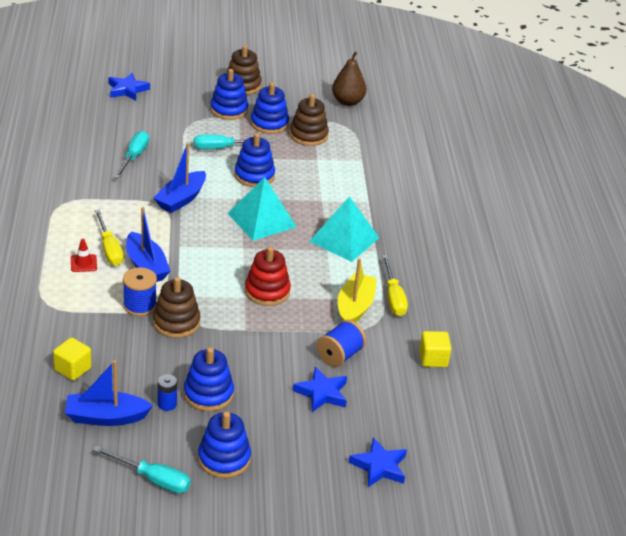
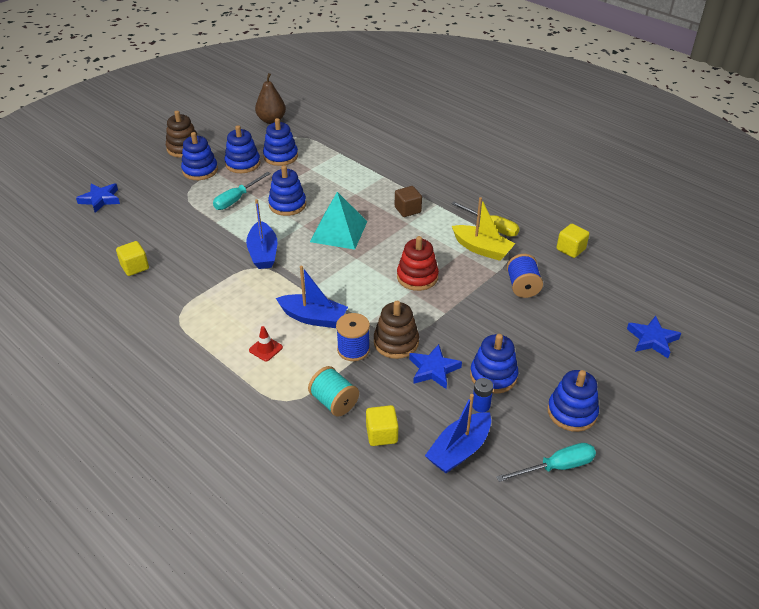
camera: 40 degrees left, 5 degrees up
yellow screwdriver [94,210,124,266] -> none
turquoise screwdriver [115,131,149,178] -> none
brown stacking toy [290,94,329,146] -> blue stacking toy [263,118,298,166]
blue star [293,367,347,412] -> blue star moved to [409,344,462,389]
turquoise pyramid [309,196,379,262] -> brown cube [395,186,422,217]
yellow boat [338,258,377,322] -> yellow boat turned 150 degrees clockwise [452,197,515,261]
none -> yellow cube [116,241,149,276]
none -> turquoise spool [308,366,359,417]

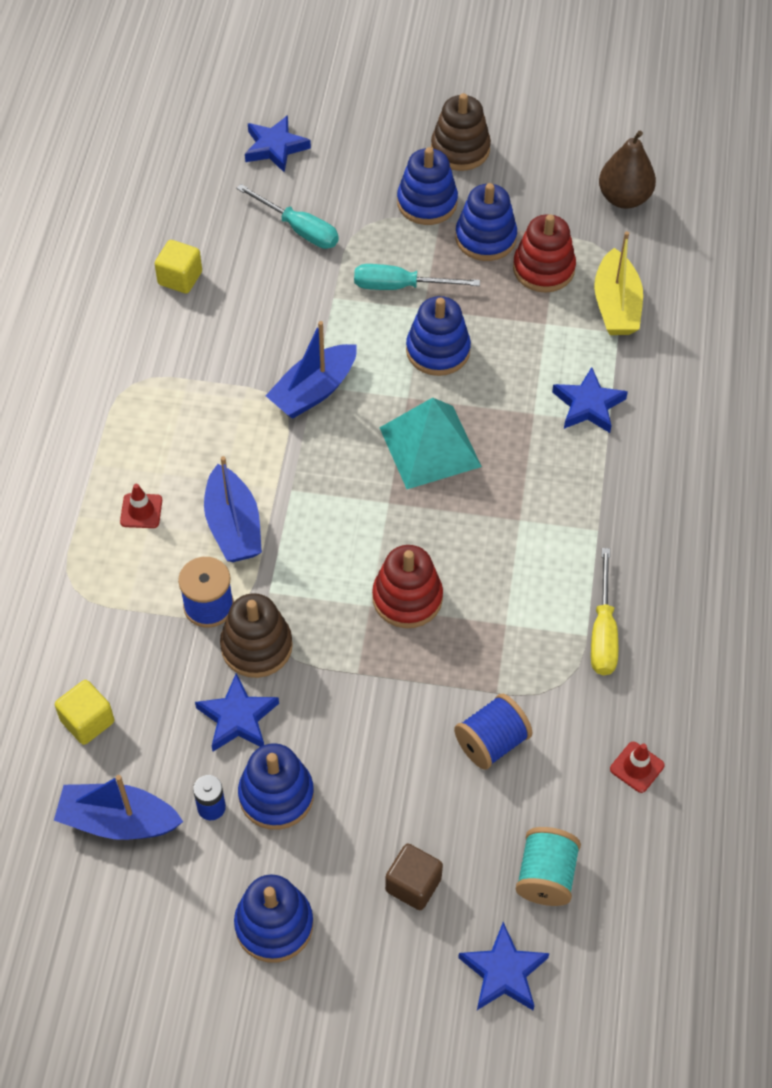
camera: 55 degrees right, 15 degrees up
blue stacking toy [263,118,298,166] -> red stacking toy [513,214,576,293]
turquoise spool [308,366,359,417] -> turquoise spool moved to [516,827,581,906]
brown cube [395,186,422,217] -> brown cube moved to [385,844,443,910]
yellow boat [452,197,515,261] -> yellow boat moved to [594,231,643,335]
turquoise screwdriver [496,443,596,482] -> turquoise screwdriver moved to [236,184,339,249]
yellow cube [557,224,589,258] -> red traffic cone [610,742,665,793]
none -> blue star [552,367,628,433]

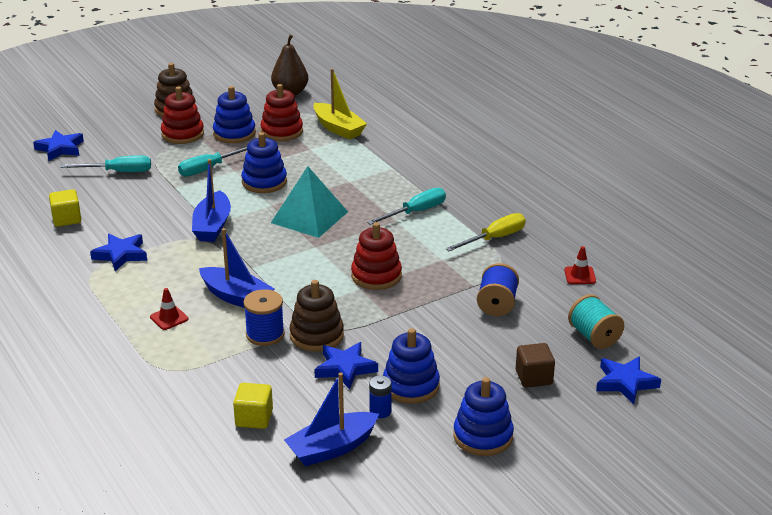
camera: 40 degrees left, 25 degrees down
blue stacking toy [397,147,458,225] -> red stacking toy [161,87,204,144]
blue star [552,367,628,433] -> blue star moved to [90,234,147,271]
yellow screwdriver [591,548,618,675] -> yellow screwdriver turned 90 degrees counterclockwise [445,213,526,251]
none -> turquoise screwdriver [367,188,446,225]

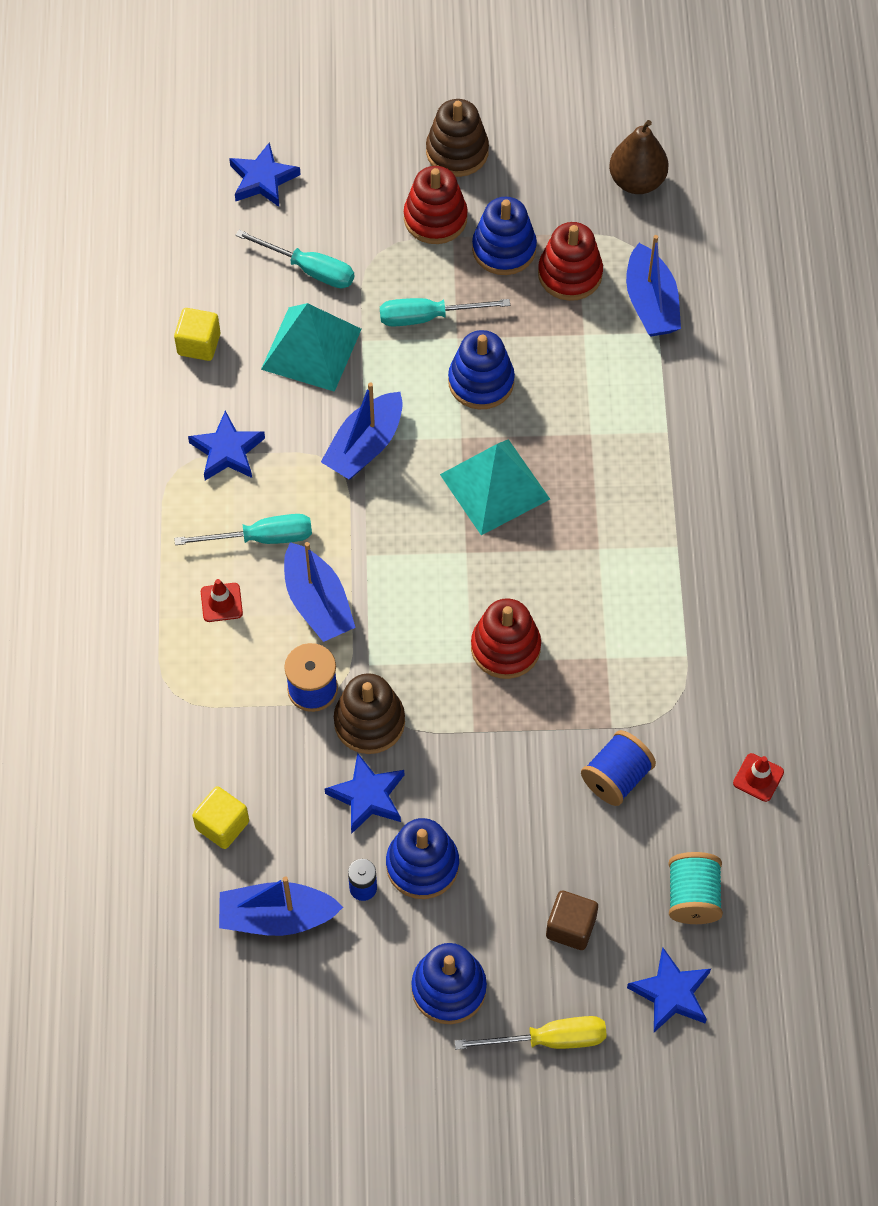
camera: 30 degrees right, 30 degrees up
yellow boat [313,68,367,140] -> blue boat [626,235,681,337]
turquoise screwdriver [367,188,446,225] -> turquoise screwdriver moved to [174,514,312,545]
yellow screwdriver [445,213,526,251] -> yellow screwdriver moved to [454,1016,607,1050]
none -> turquoise pyramid [261,303,362,392]

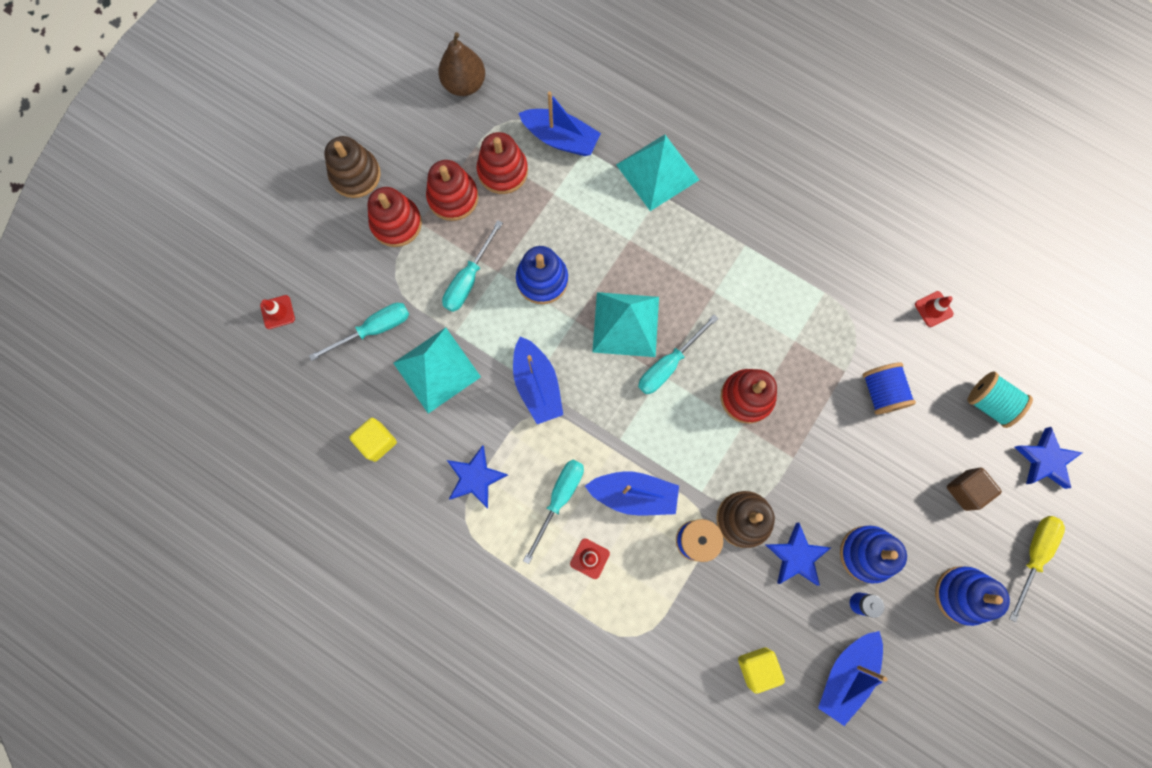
camera: 55 degrees left, 15 degrees up
blue star [229,142,301,207] -> red traffic cone [260,295,295,329]
blue stacking toy [472,197,537,275] -> red stacking toy [426,160,478,221]
none -> turquoise pyramid [616,134,699,211]
none -> turquoise screwdriver [638,315,719,394]

